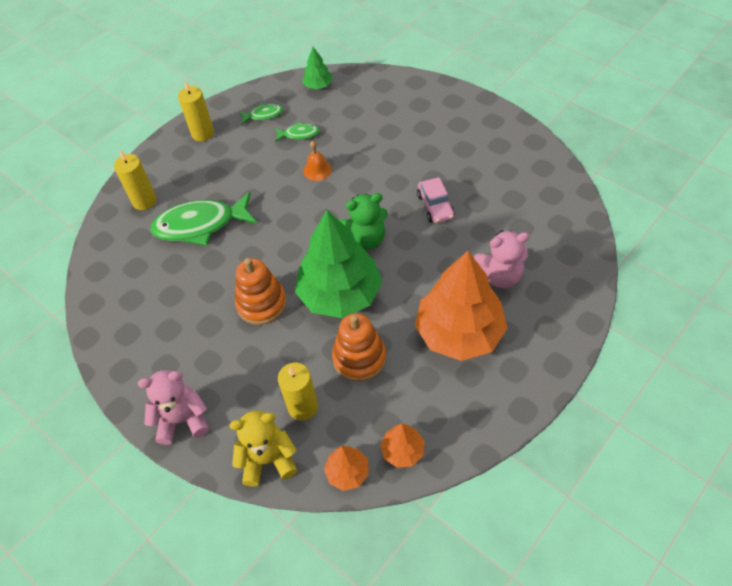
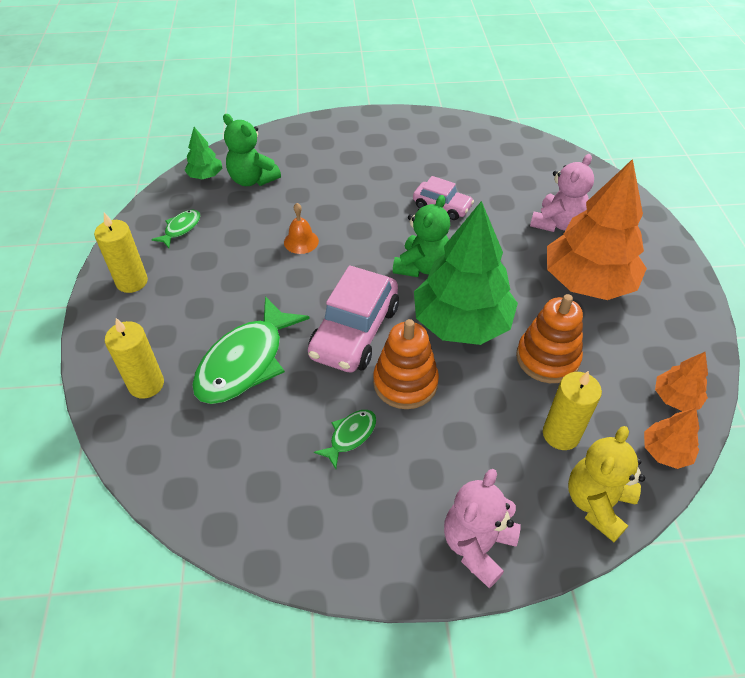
camera: 50 degrees left, 5 degrees down
green fish [275,122,320,142] -> green fish moved to [314,410,376,469]
none -> green teddy bear [223,114,281,186]
none -> pink car [308,265,399,373]

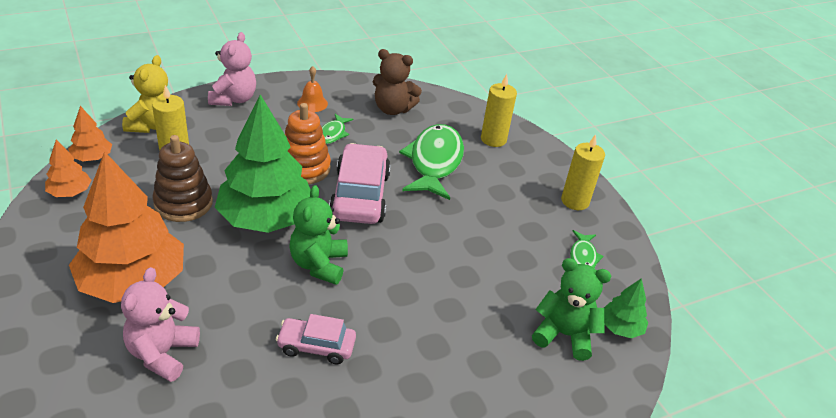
camera: 155 degrees right, 10 degrees down
orange bell [284,203,319,254] -> orange bell moved to [297,66,328,112]
orange stacking toy [516,294,583,383] -> brown stacking toy [153,135,213,222]
none -> brown teddy bear [373,49,422,115]

